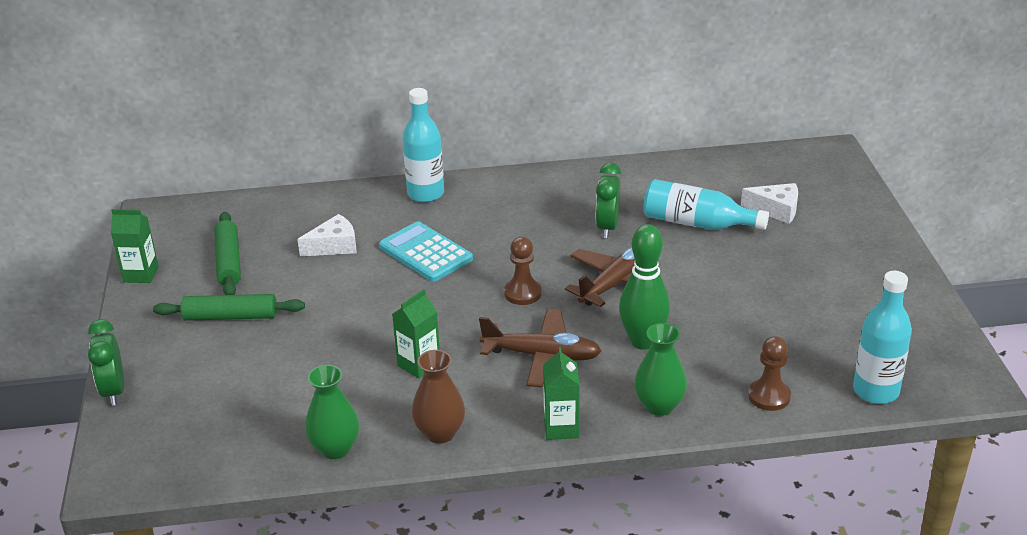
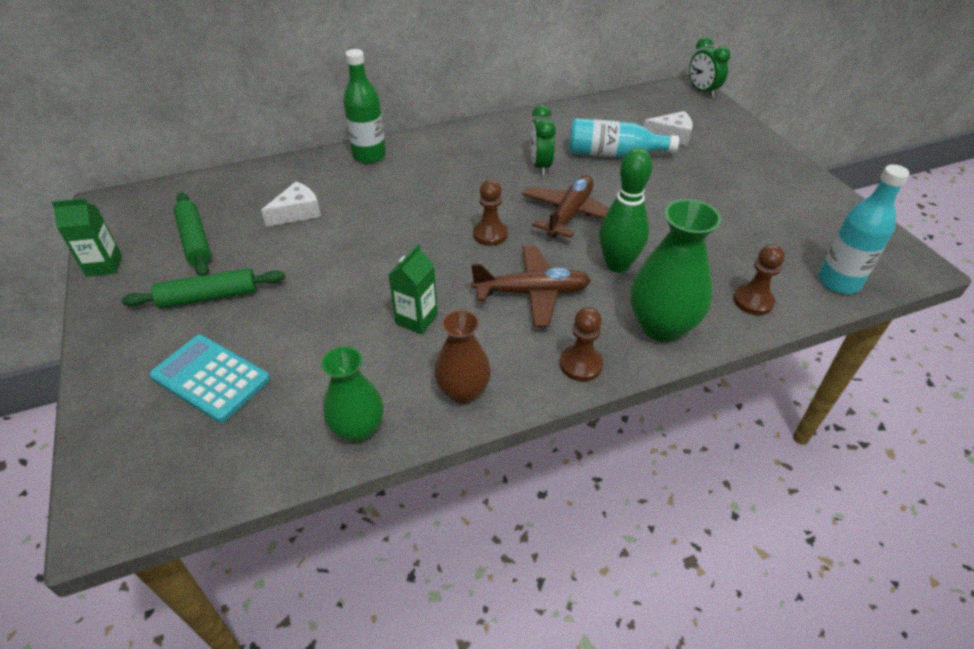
camera: 15 degrees left, 10 degrees up
green clock [88,319,124,406] -> green clock moved to [689,37,730,98]
turquoise calculator [379,221,473,282] -> turquoise calculator moved to [149,335,270,423]
turquoise bottle [403,88,444,203] -> green bottle [343,49,386,163]
green carton [543,347,580,440] -> brown pawn [560,307,603,382]
green vase [634,323,687,416] -> green vase [630,199,721,342], size x1.51

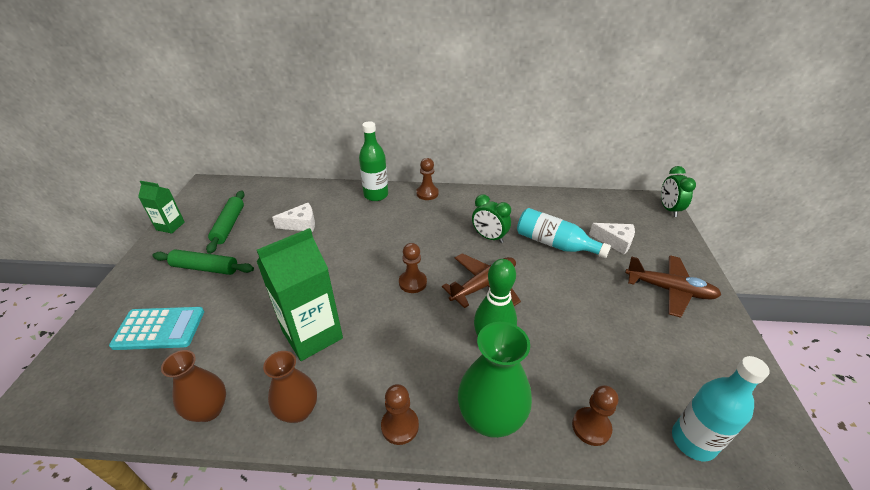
camera: 25 degrees right, 5 degrees down
turquoise calculator [149,335,270,423] -> turquoise calculator turned 120 degrees clockwise [109,307,204,350]
green vase [321,347,383,443] -> brown vase [161,350,226,422]
green carton [388,244,438,335] -> green carton [256,228,343,361], size x1.86
brown plane [471,246,591,327] -> brown plane moved to [625,255,722,318]
green clock [530,105,556,175] -> green clock turned 75 degrees counterclockwise [472,194,511,243]
none -> brown pawn [416,158,439,200]

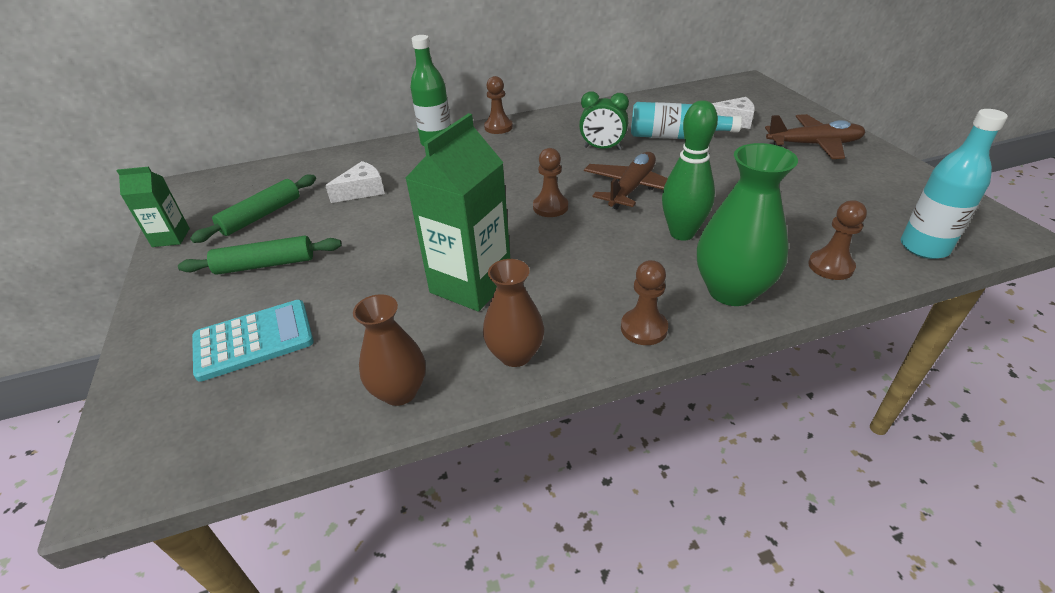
camera: 20 degrees left, 0 degrees up
green rolling pin [206,190,245,254] -> green rolling pin turned 60 degrees clockwise [190,175,316,243]
green clock [661,166,696,217] -> none

